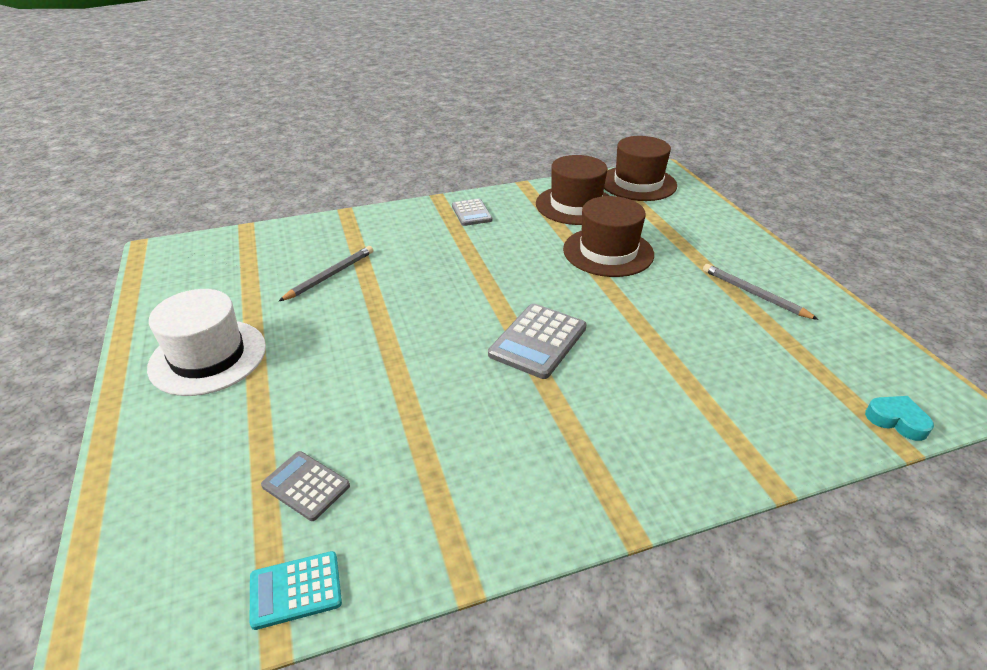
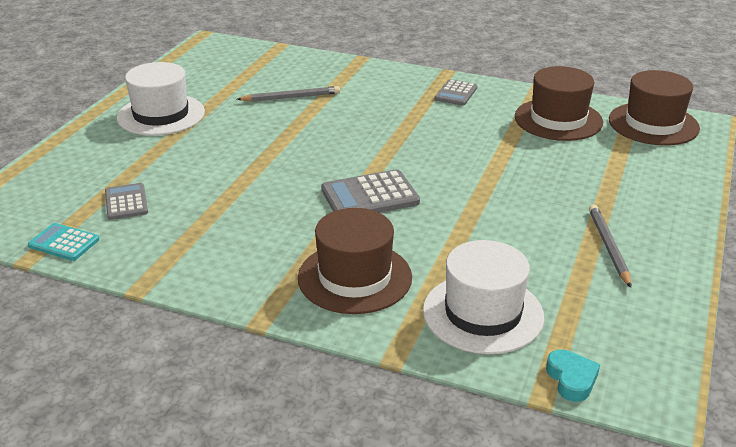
camera: 40 degrees right, 5 degrees down
brown hat [563,196,654,277] -> brown hat moved to [298,208,412,314]
none -> white hat [423,240,544,354]

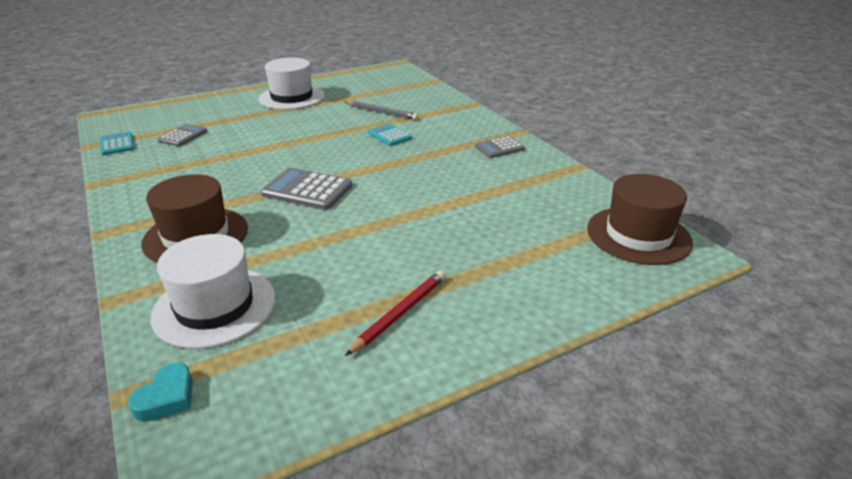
camera: 40 degrees right, 0 degrees up
brown hat [515,66,603,141] -> none
grey pencil [589,205,631,288] -> red pencil [345,271,445,356]
none -> turquoise calculator [368,123,412,146]

